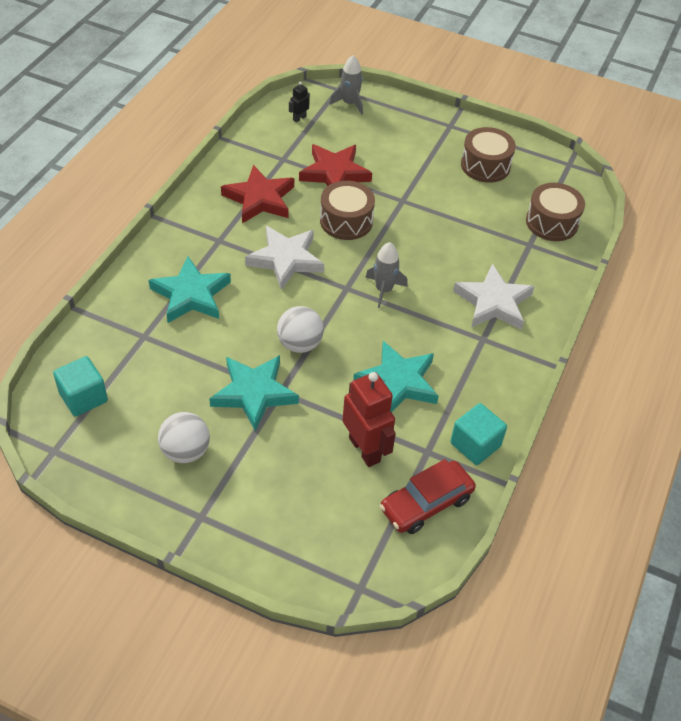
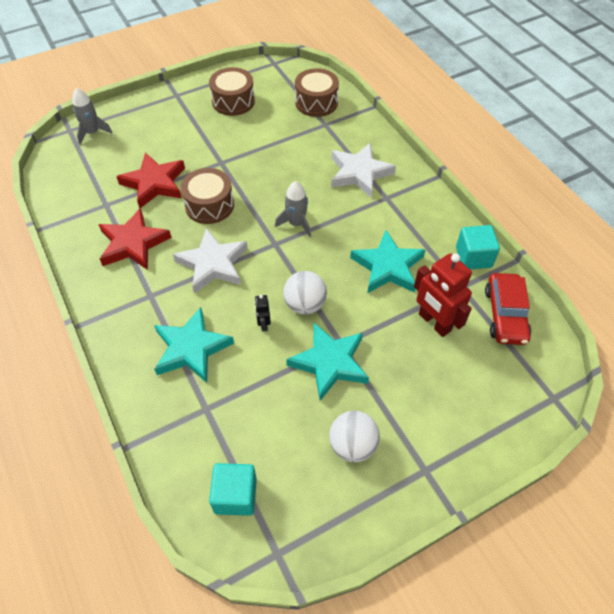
camera: 50 degrees left, 5 degrees up
black robot [289,81,310,122] -> black robot moved to [255,295,271,331]
red robot [343,372,396,467] -> red robot turned 135 degrees counterclockwise [414,253,472,337]

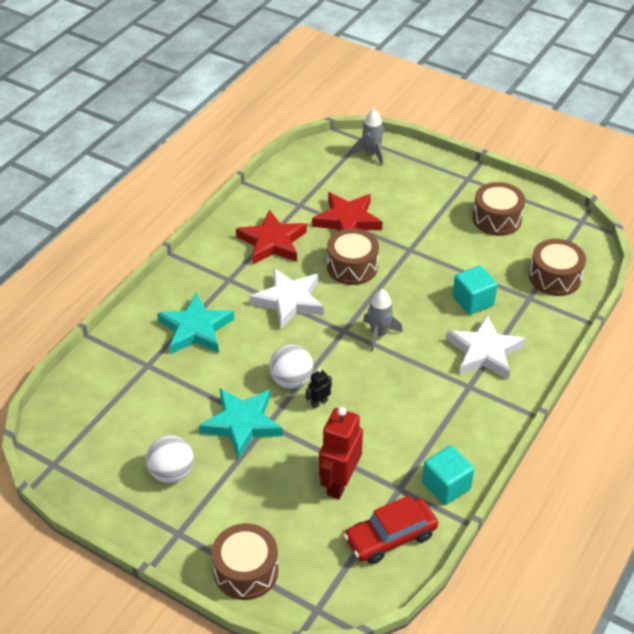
camera: 60 degrees right, 10 degrees down
turquoise cube [209,463,257,516] -> turquoise cube moved to [453,265,498,315]
black robot [255,295,271,331] -> black robot moved to [306,369,332,409]
turquoise star [350,230,425,293] -> none
none -> brown drum [211,523,279,600]

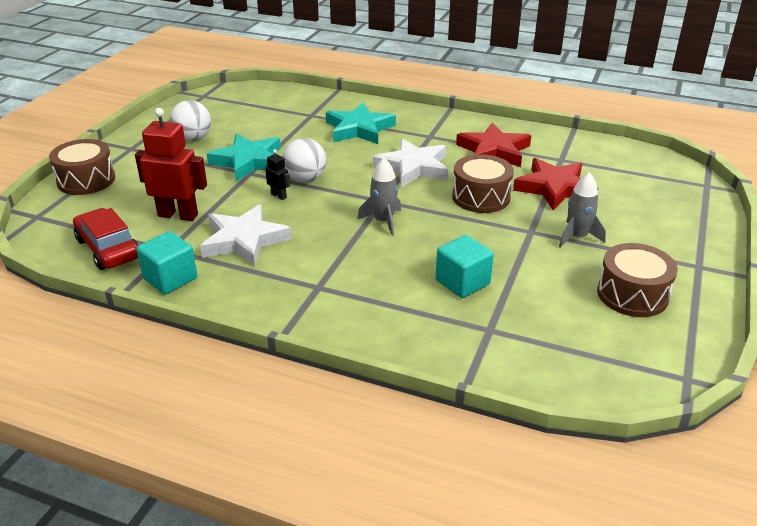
camera: 80 degrees right, 10 degrees down
grey rocket [352,109,384,165] -> grey rocket moved to [559,172,606,248]
white star [446,315,526,379] -> white star moved to [200,204,291,266]
brown drum [529,239,586,296] -> none

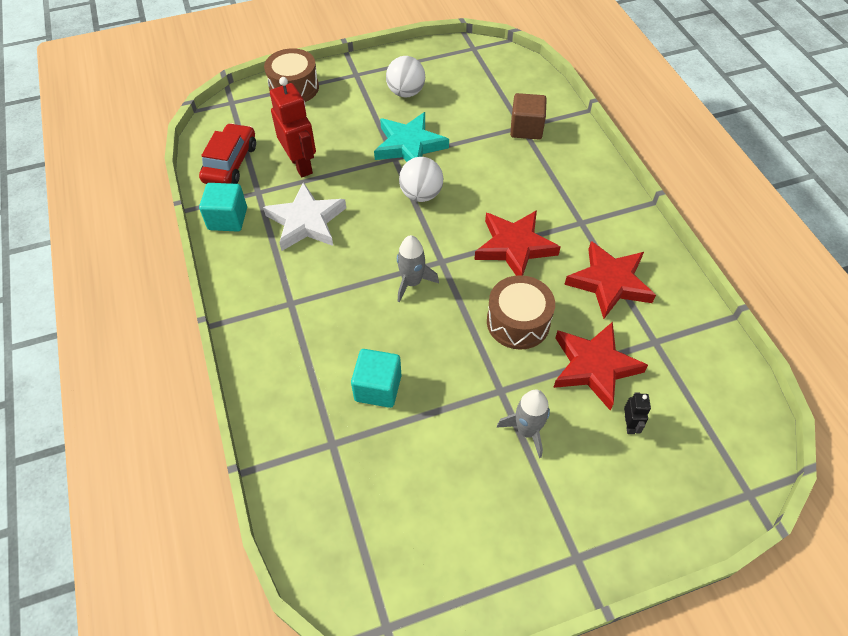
camera: 50 degrees right, 20 degrees up
black robot [265,149,290,200] -> black robot moved to [624,392,651,434]
turquoise star [326,103,396,144] -> none
white star [373,138,448,187] -> red star [474,210,560,276]
brown drum [597,243,678,317] -> none
none -> brown cube [510,93,547,139]

